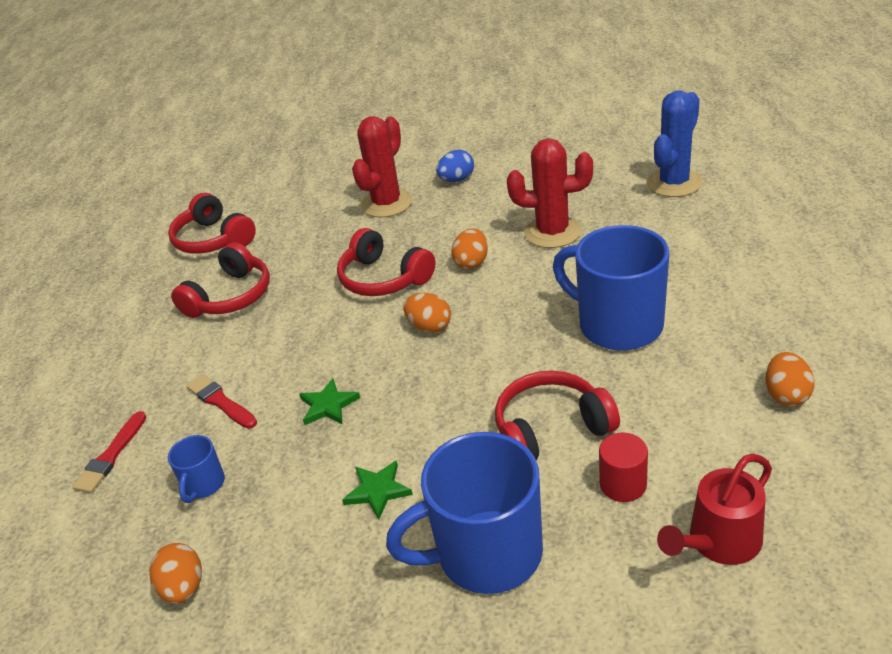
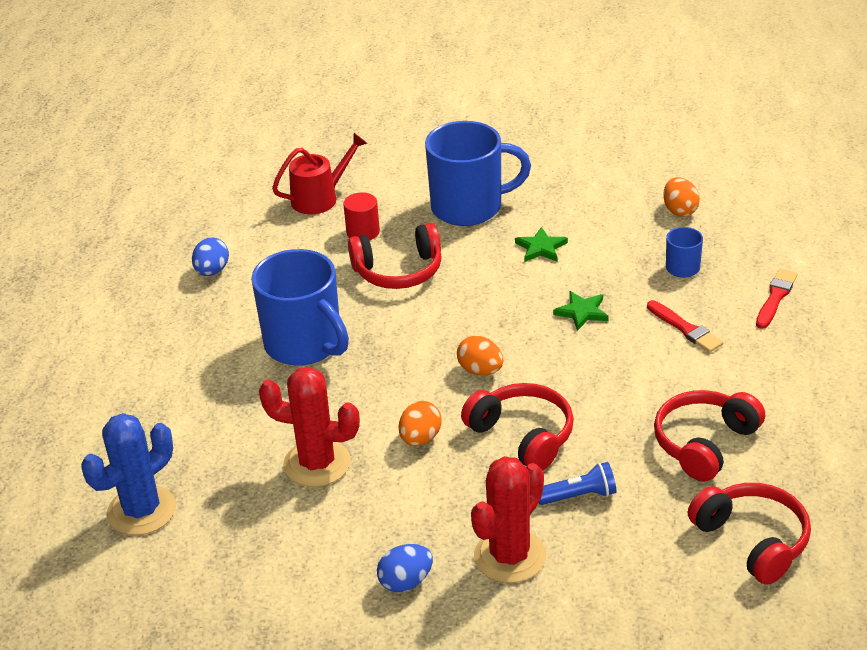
camera: 175 degrees left, 0 degrees up
orange egg [766,352,814,406] -> blue egg [192,238,229,276]
none -> blue flashlight [539,462,616,505]

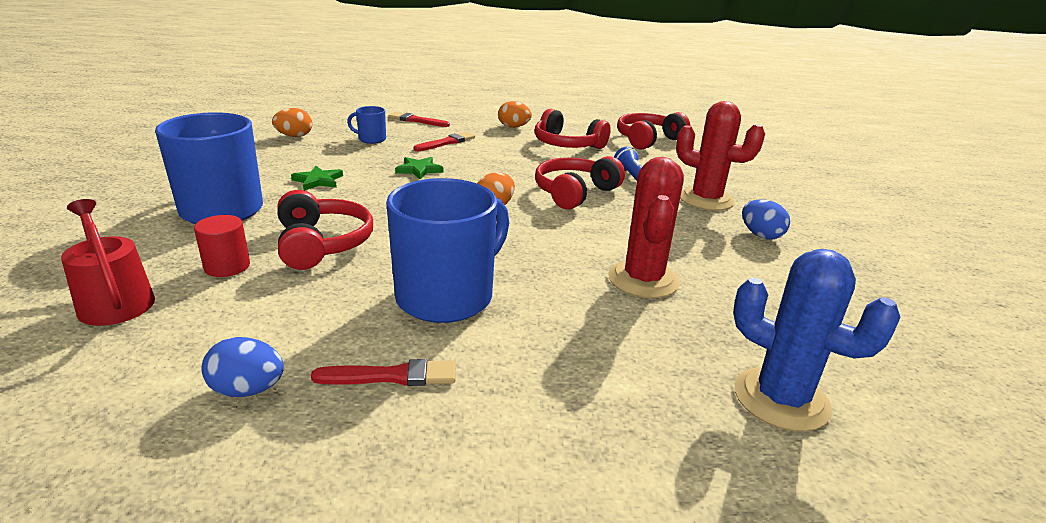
camera: 100 degrees left, 10 degrees down
orange egg [399,401,442,446] -> orange egg moved to [498,101,532,128]
none -> red brush [311,359,456,386]

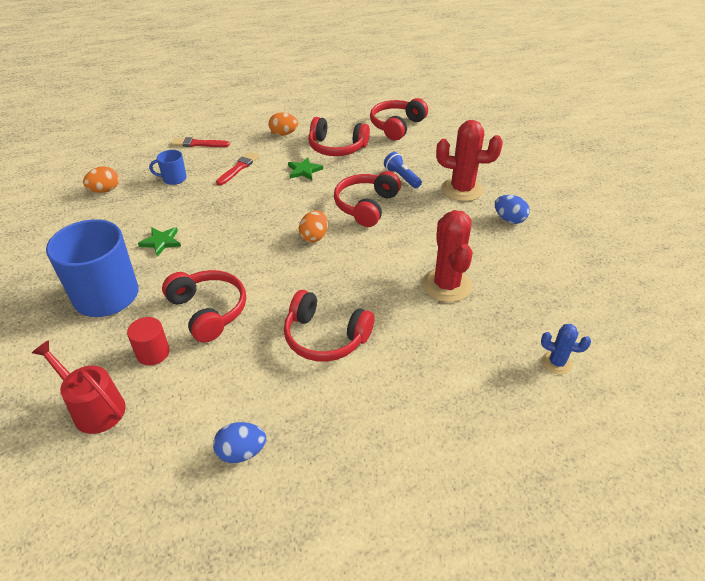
camera: 15 degrees left, 15 degrees up
red brush [311,359,456,386] -> none
blue mug [386,178,509,323] -> red headphones [284,290,374,362]
green star [395,157,443,179] -> green star moved to [288,157,323,180]
blue cactus [733,249,900,431] -> blue cactus [541,324,591,375], size x0.53

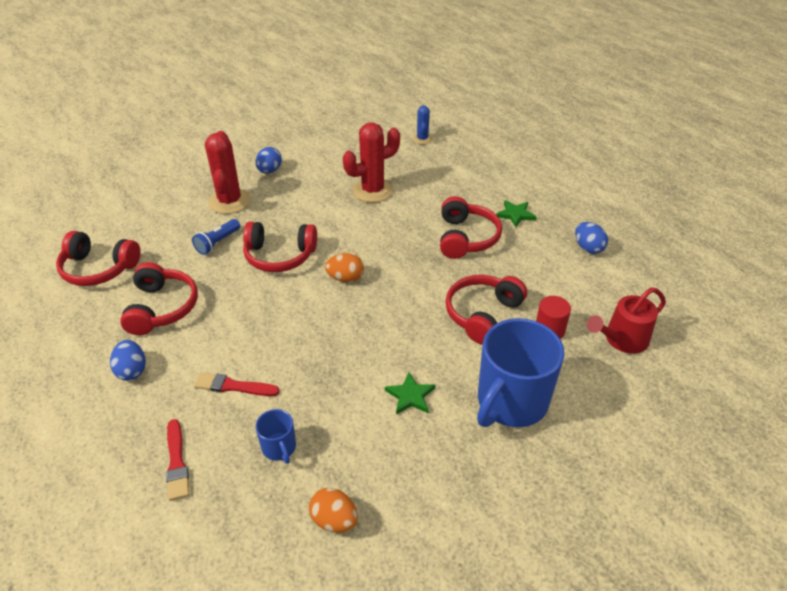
camera: 110 degrees left, 0 degrees up
red watering can [32,340,126,434] -> red watering can turned 45 degrees clockwise [587,288,666,354]
orange egg [268,112,298,136] -> blue egg [110,340,146,381]
green star [288,157,323,180] -> green star moved to [496,200,536,227]

